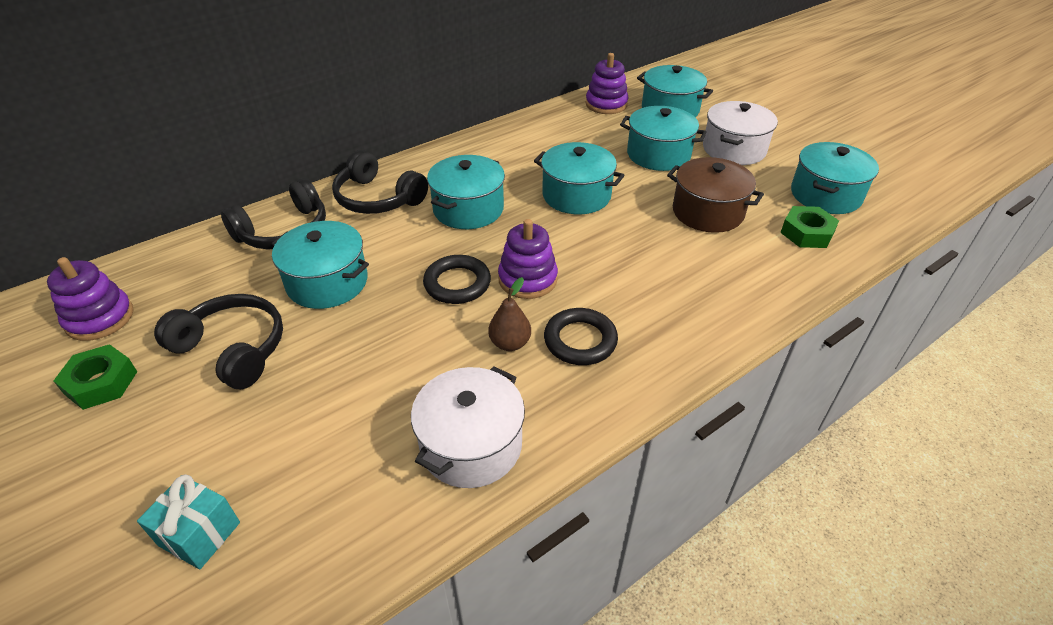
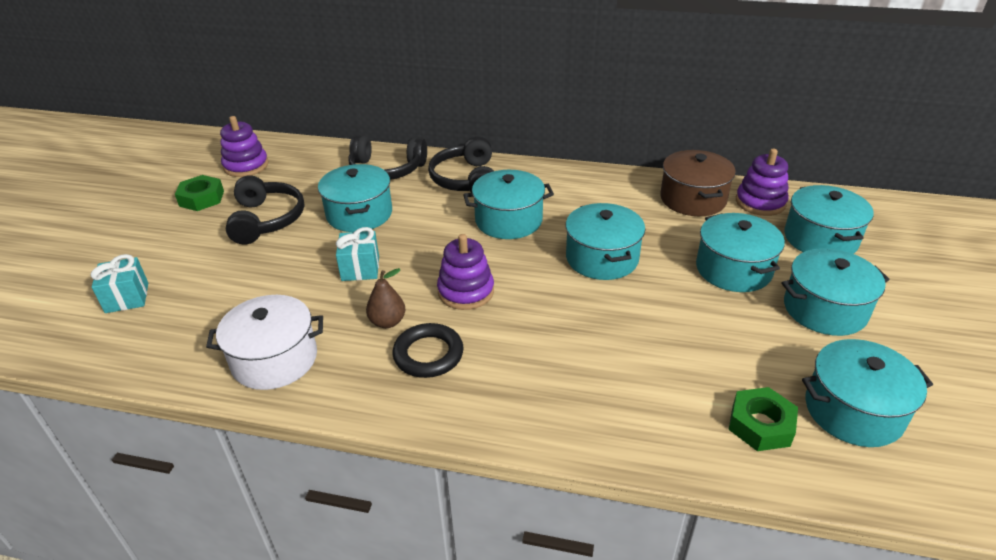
camera: 50 degrees right, 5 degrees down
black ring [423,255,491,304] -> none
brown pot [667,157,764,233] -> brown pot moved to [660,150,736,216]
white pot [703,101,778,165] -> turquoise pot [782,248,890,336]
none -> turquoise gift [336,227,379,281]

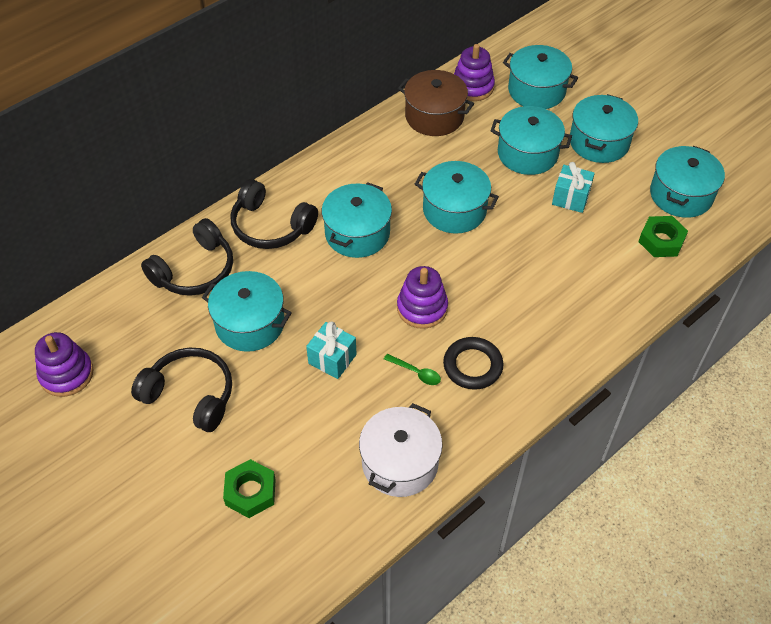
camera: 55 degrees left, 15 degrees up
turquoise gift [90,254,148,313] -> turquoise gift moved to [552,162,595,213]
green nut [175,175,224,211] -> green nut moved to [223,459,276,518]
brown pear [366,268,406,328] -> green spoon [384,354,441,385]

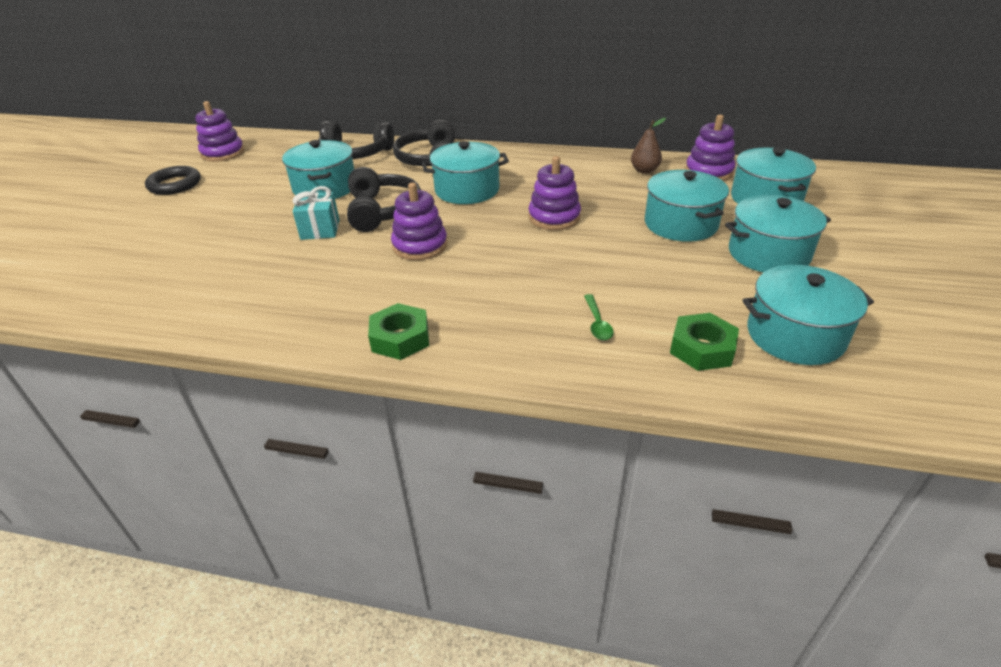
camera: 55 degrees right, 15 degrees down
black headphones [131,348,232,432] -> black headphones moved to [347,167,421,232]
green nut [223,459,276,518] -> green nut moved to [368,303,429,360]
white pot [359,403,443,497] -> none
green spoon [384,354,441,385] -> green spoon moved to [584,294,614,340]
brown pot [398,70,474,136] -> brown pear [631,118,666,174]
turquoise pot [415,161,499,234] -> purple stacking toy [529,156,581,230]
black ring [443,337,504,390] -> black ring moved to [145,166,201,195]
turquoise gift [552,162,595,213] -> none

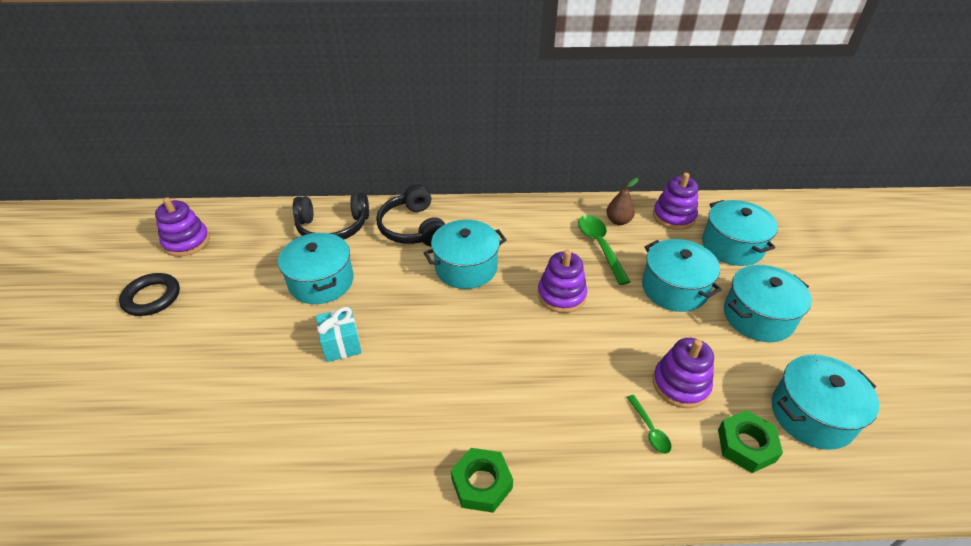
camera: 15 degrees left, 5 degrees up
black headphones [347,167,421,232] -> none
purple stacking toy [391,183,447,260] -> purple stacking toy moved to [653,338,714,408]
none -> green spoon [578,215,631,285]

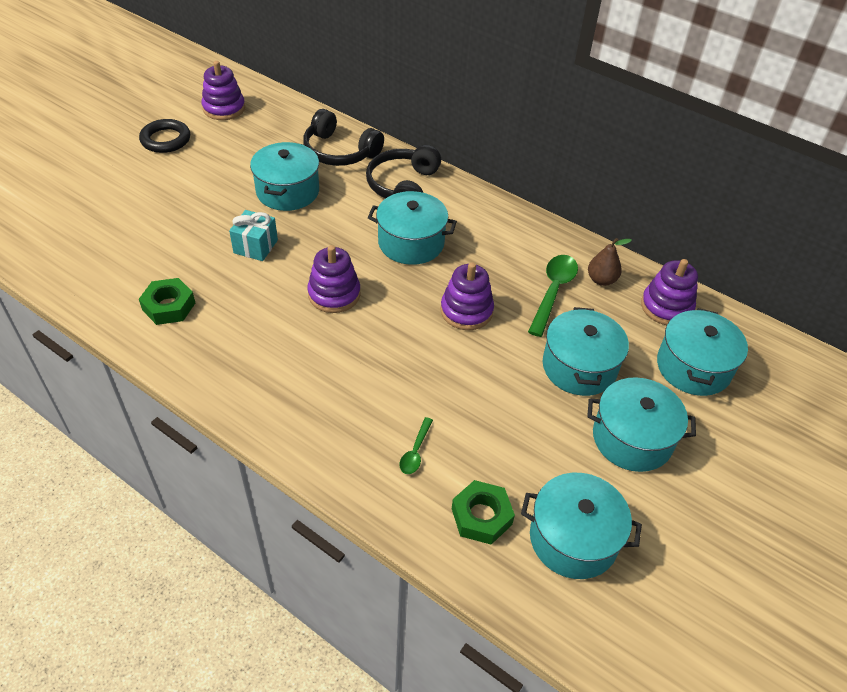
camera: 35 degrees right, 5 degrees up
green nut [451,448,513,513] -> green nut moved to [139,278,195,325]
purple stacking toy [653,338,714,408] -> purple stacking toy moved to [307,245,361,313]

